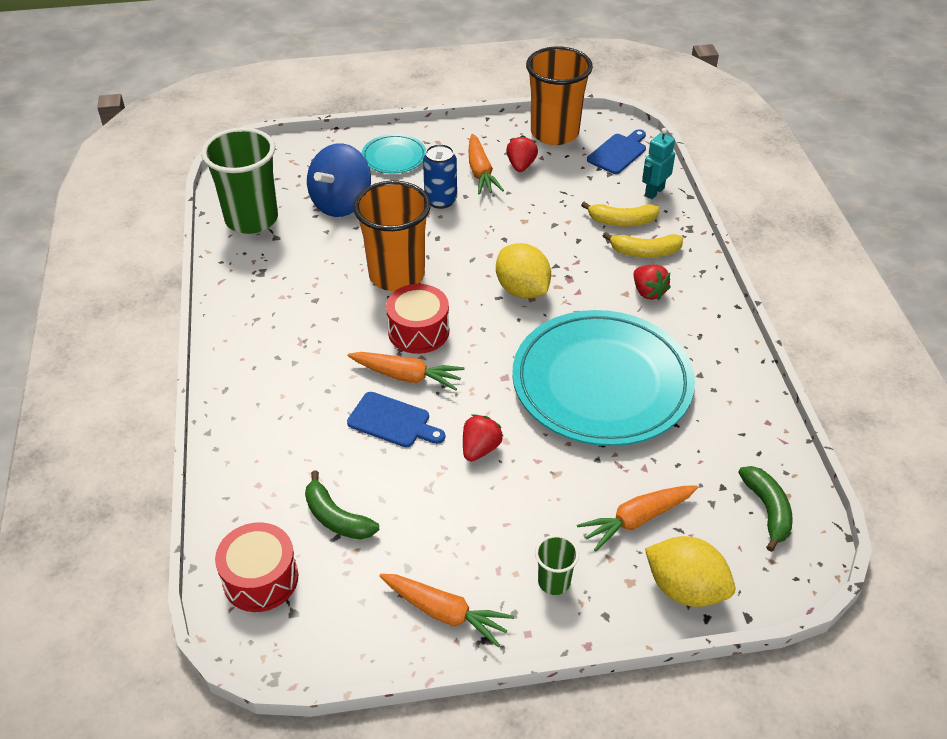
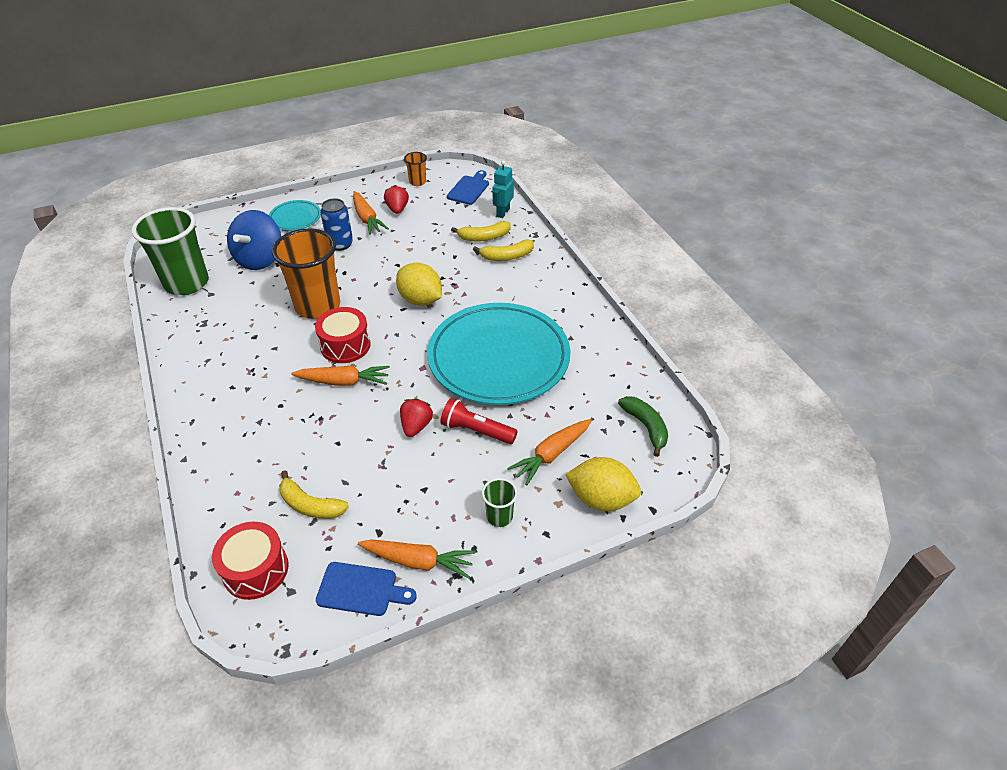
camera: 15 degrees left, 0 degrees up
green banana [305,470,379,540] -> yellow banana [279,470,349,519]
blue cutting board [347,392,445,447] -> blue cutting board moved to [316,562,417,616]
orange cup [526,46,593,145] -> orange cup [404,152,427,186], size x0.45
red strawberry [634,265,671,300] -> none
none -> red flashlight [440,398,518,444]

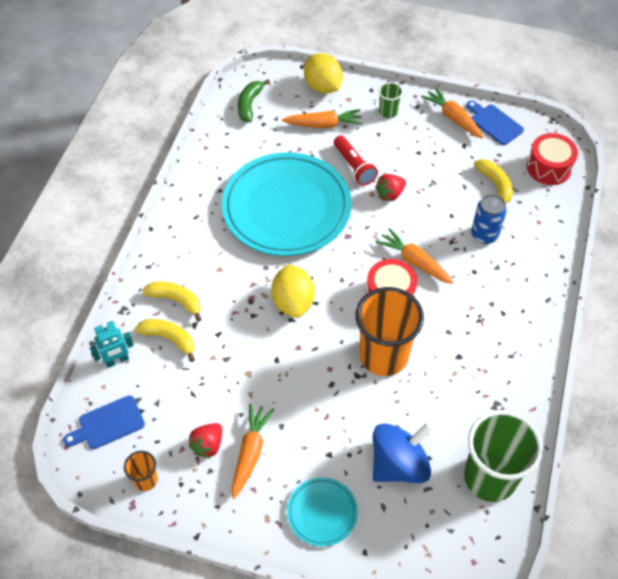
camera: 140 degrees left, 10 degrees up
blue can [320,198,353,251] -> blue can moved to [471,194,507,244]

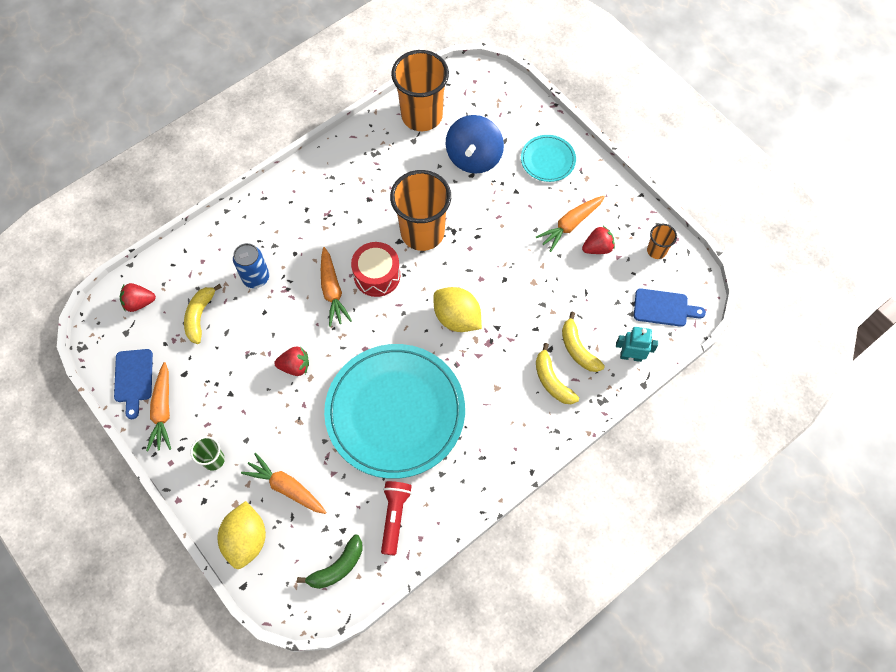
camera: 145 degrees left, 10 degrees up
yellow lemon [271,264,315,318] -> yellow lemon turned 75 degrees counterclockwise [433,287,482,332]
red flashlight [334,135,378,186] -> red flashlight moved to [381,481,412,556]
blue spinning top [373,423,433,483] -> blue spinning top turned 75 degrees counterclockwise [445,115,504,174]
green cup [464,410,543,502] -> orange cup [391,50,449,131]
red drum [527,133,578,185] -> red strawberry [120,283,156,312]

